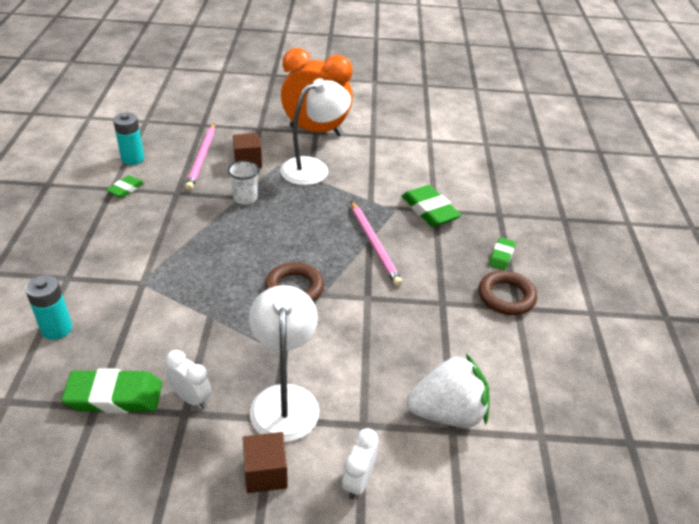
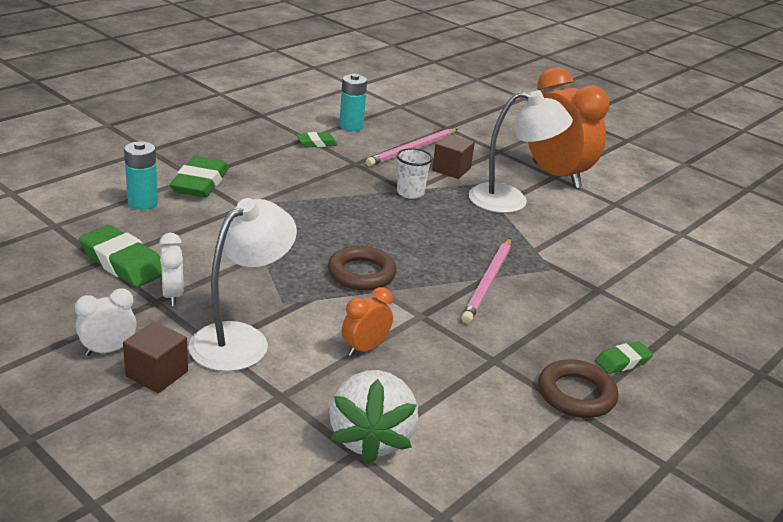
camera: 40 degrees right, 10 degrees down
white clock [342,428,378,500] -> white clock moved to [75,288,137,356]
green eraser [402,185,461,227] -> green eraser moved to [170,156,229,197]
white strawberry [407,354,490,428] -> white strawberry turned 60 degrees clockwise [329,370,418,464]
none -> orange clock [342,287,393,356]

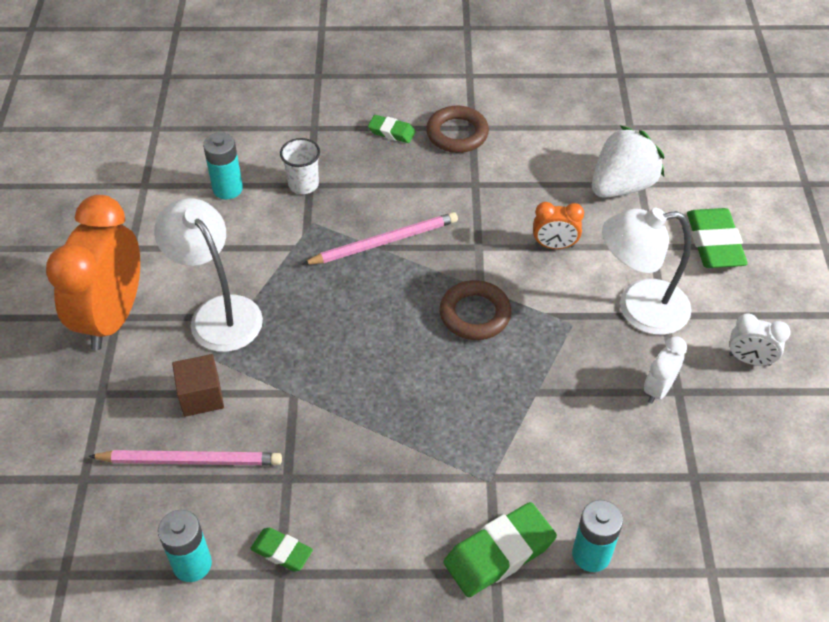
camera: 130 degrees left, 20 degrees up
green eraser [79,225,162,287] -> green eraser moved to [687,208,748,268]
brown cube [123,321,188,393] -> none
white cup [397,148,433,199] -> white cup moved to [280,138,320,194]
none -> turquoise battery [203,132,243,199]

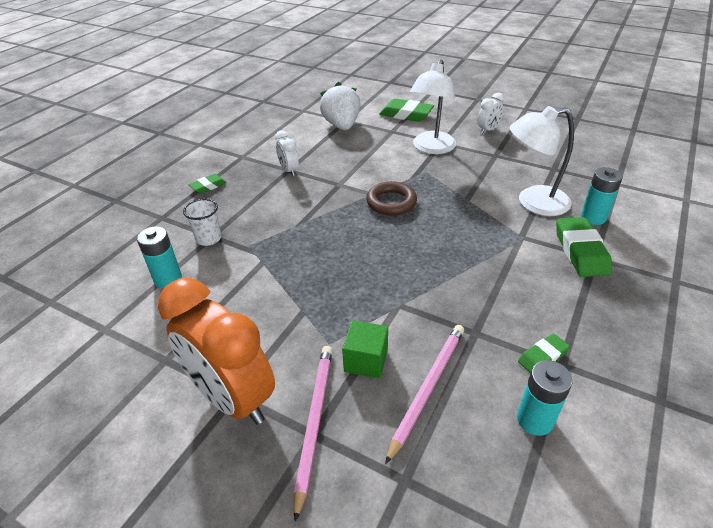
camera: 60 degrees left, 10 degrees down
white lamp [154,198,263,352] -> white lamp moved to [509,106,574,216]
brown cube [172,354,224,417] -> green cube [342,320,388,379]
pink pencil [302,212,458,265] -> pink pencil moved to [294,346,333,522]
brown ring [426,106,489,153] -> none
orange clock [533,202,584,249] -> none
white clock [644,336,687,404] -> white clock moved to [275,130,299,176]

